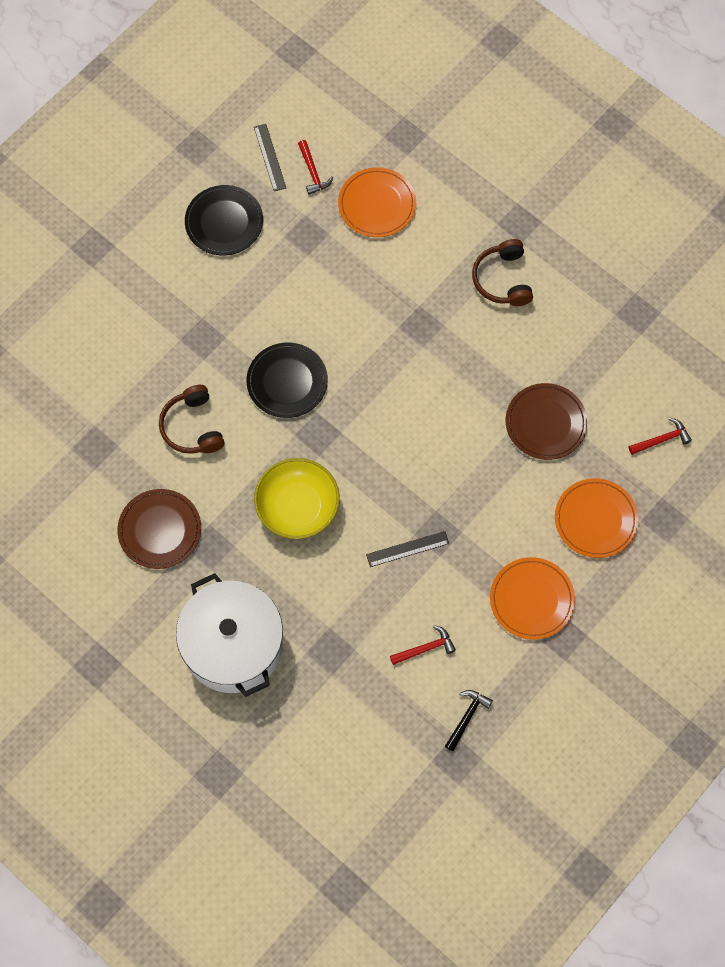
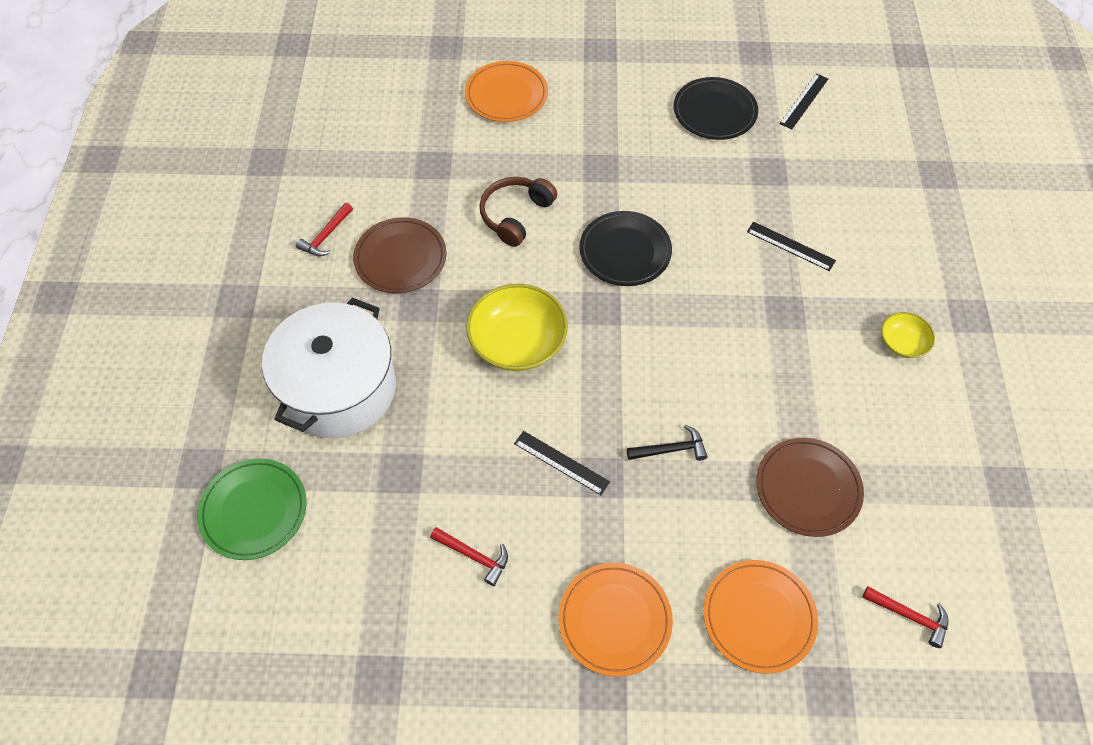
camera: 50 degrees right, 10 degrees down
red hammer [298,140,333,195] -> red hammer moved to [296,203,353,256]
orange plate [338,167,416,237] -> orange plate moved to [465,61,548,122]
black hammer [445,690,493,751] -> black hammer moved to [627,425,708,461]
brown headphones [472,239,533,306] -> yellow bowl [881,312,935,358]
none -> green plate [197,459,306,560]
none -> black ruler [747,222,836,271]

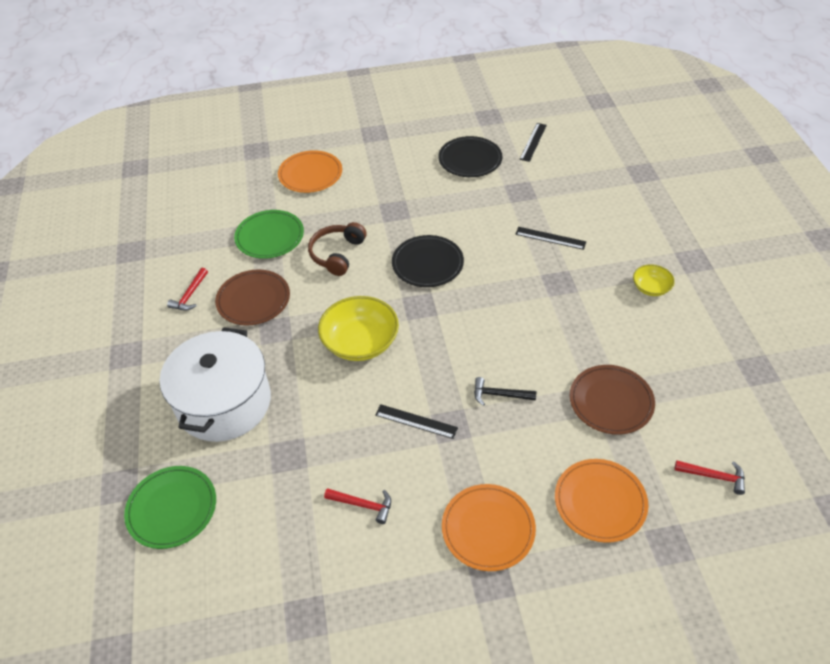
camera: 10 degrees left, 10 degrees down
black hammer [627,425,708,461] -> black hammer turned 150 degrees counterclockwise [474,377,536,406]
none -> green plate [234,210,304,259]

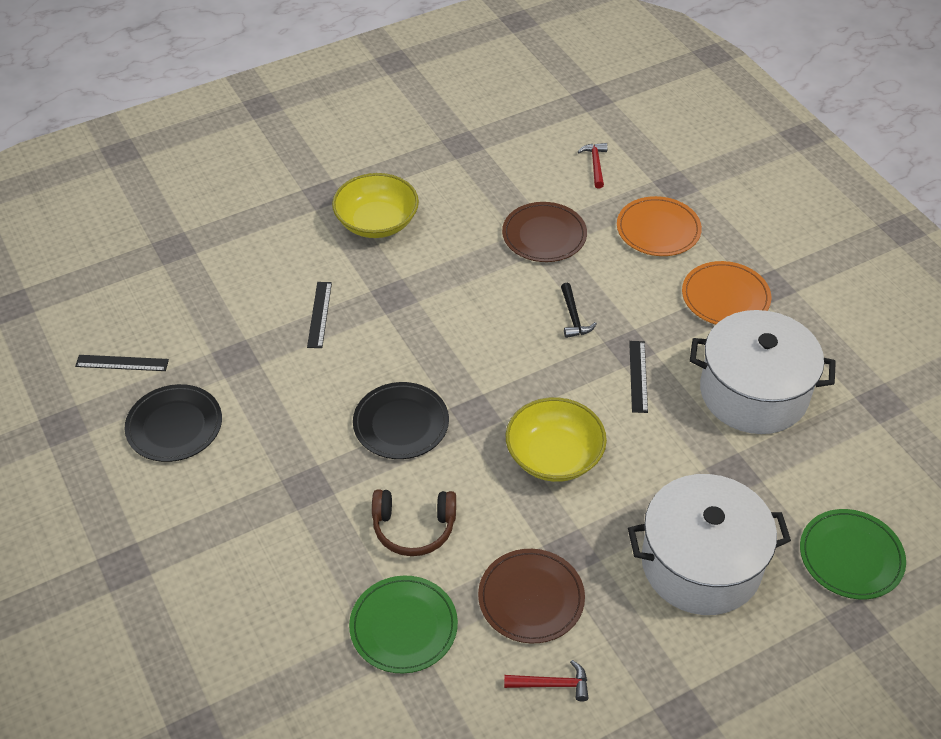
camera: 110 degrees left, 0 degrees up
orange plate [278,150,342,193] -> none
red hammer [324,488,391,524] -> white pot [690,310,836,434]
yellow bowl [633,264,675,296] -> yellow bowl [332,173,419,238], size x1.89

